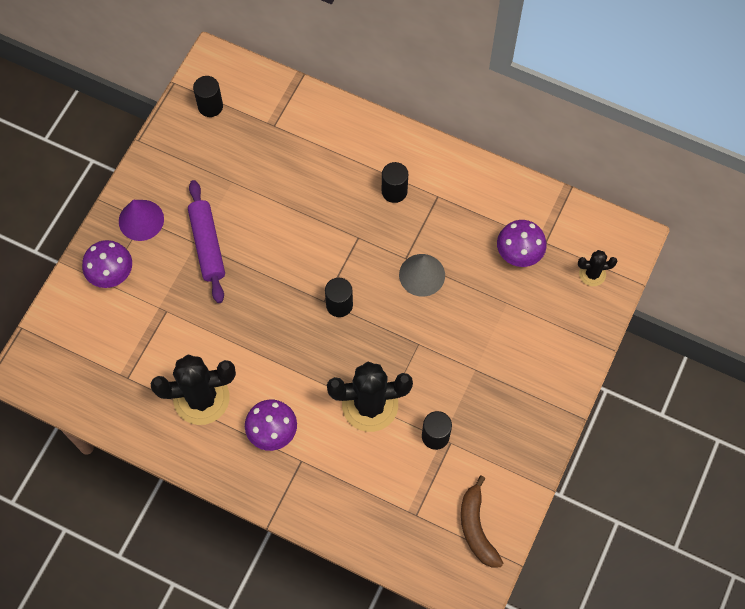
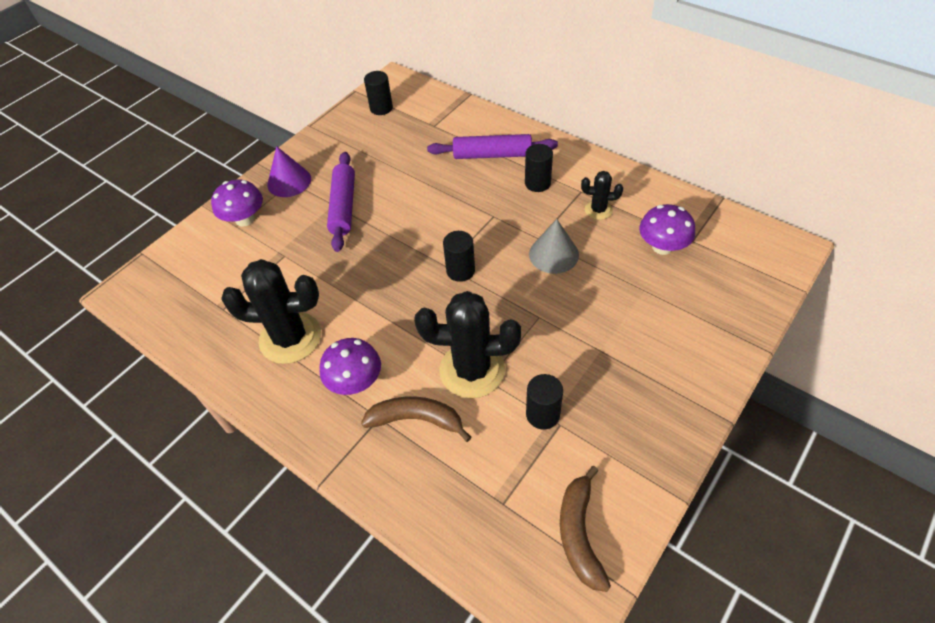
camera: 15 degrees right, 15 degrees down
black cactus [578,250,617,286] -> black cactus moved to [581,171,623,220]
none -> brown banana [361,396,472,442]
none -> purple rolling pin [427,134,558,159]

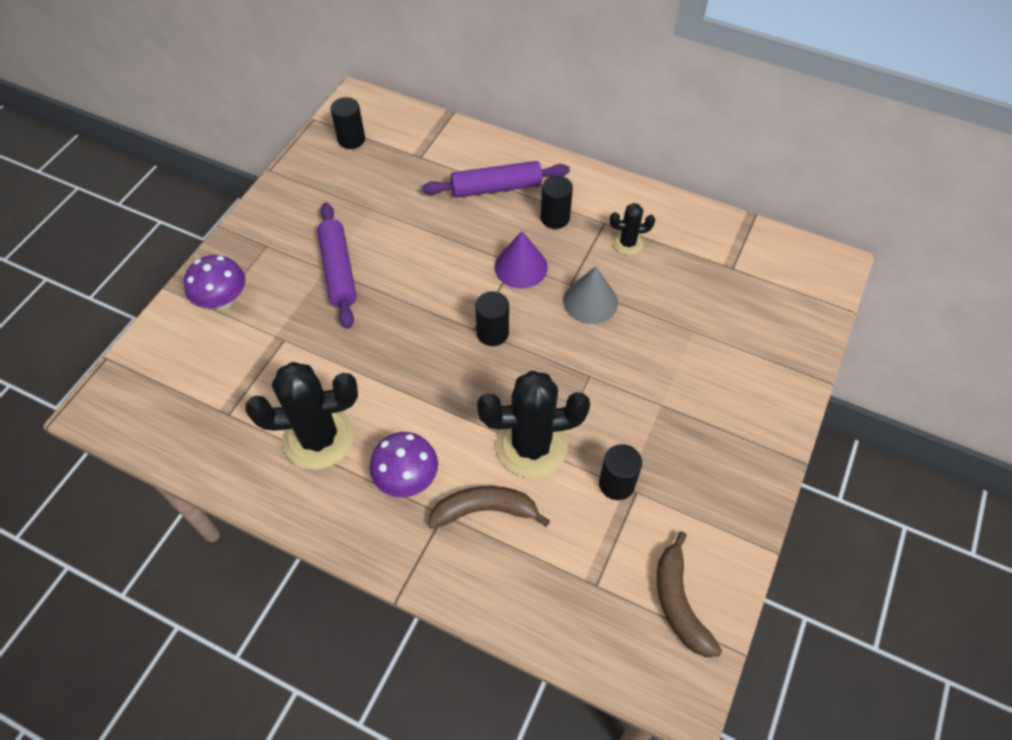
camera: 15 degrees left, 5 degrees up
purple cone [267,146,311,197] -> purple cone moved to [494,231,548,289]
purple mushroom [639,204,695,255] -> none

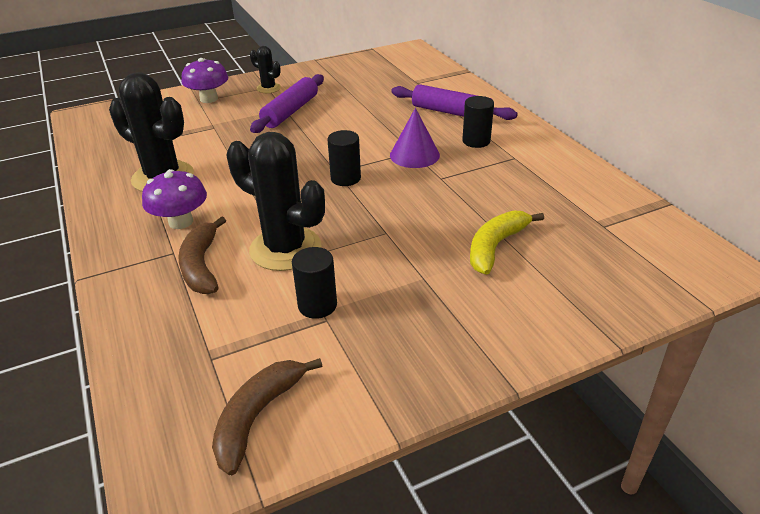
camera: 40 degrees right, 20 degrees down
black cylinder [330,97,365,149] -> none
brown banana [428,486,550,529] -> brown banana turned 135 degrees counterclockwise [178,216,226,294]
grey cone [563,266,618,324] -> none
black cactus [610,203,655,255] -> black cactus moved to [250,46,281,93]
none -> yellow banana [470,210,544,275]

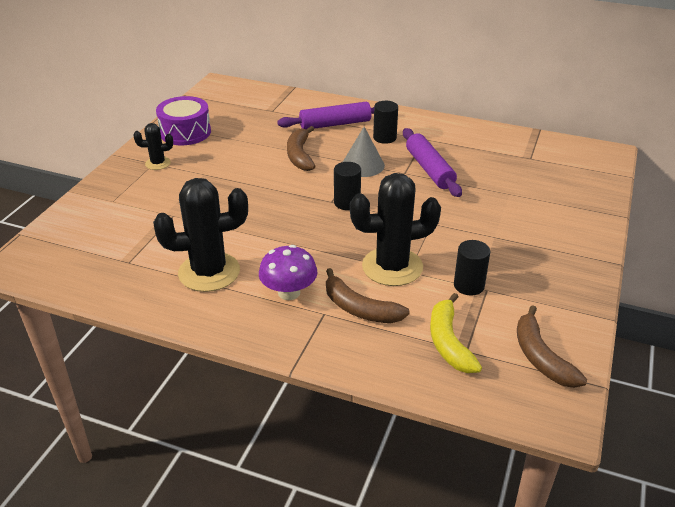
camera: 45 degrees left, 0 degrees up
purple mushroom [182,58,229,103] -> none
purple rolling pin [250,74,324,133] -> purple rolling pin moved to [403,128,462,197]
purple cone [390,108,440,168] -> grey cone [343,127,385,177]
yellow banana [470,210,544,275] -> yellow banana moved to [430,293,482,373]
none -> purple drum [156,96,211,145]
none -> brown banana [287,126,316,171]

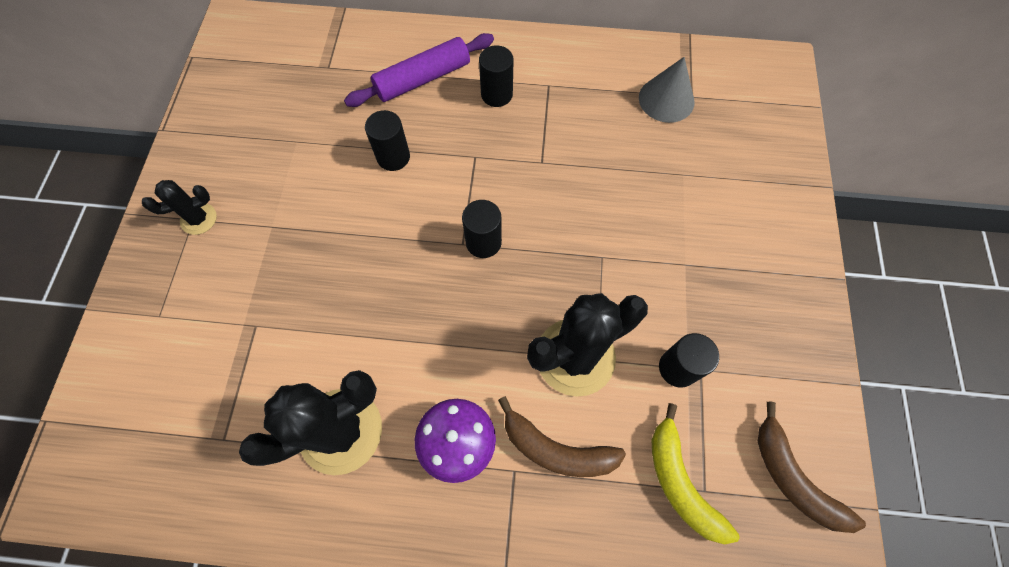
camera: 15 degrees left, 30 degrees up
purple drum [156,96,211,145] -> none
brown banana [287,126,316,171] -> black cylinder [365,110,410,171]
grey cone [343,127,385,177] -> grey cone moved to [639,57,695,123]
purple rolling pin [403,128,462,197] -> none

